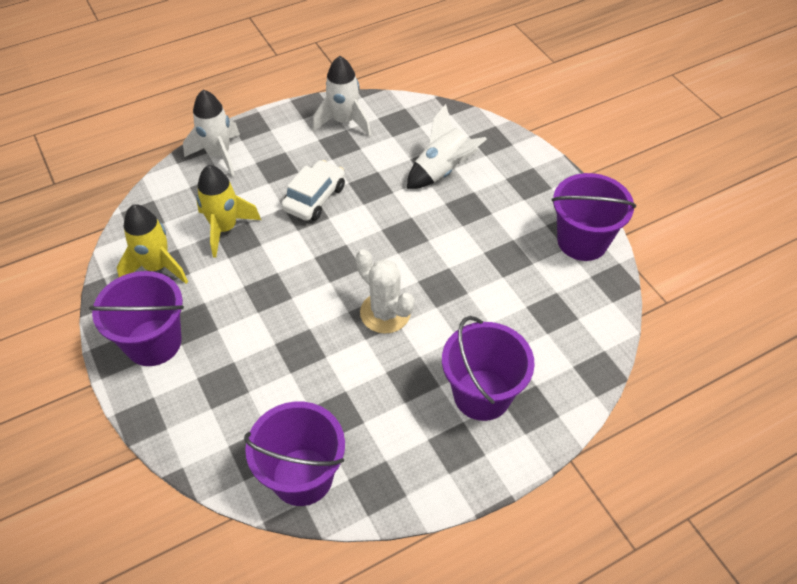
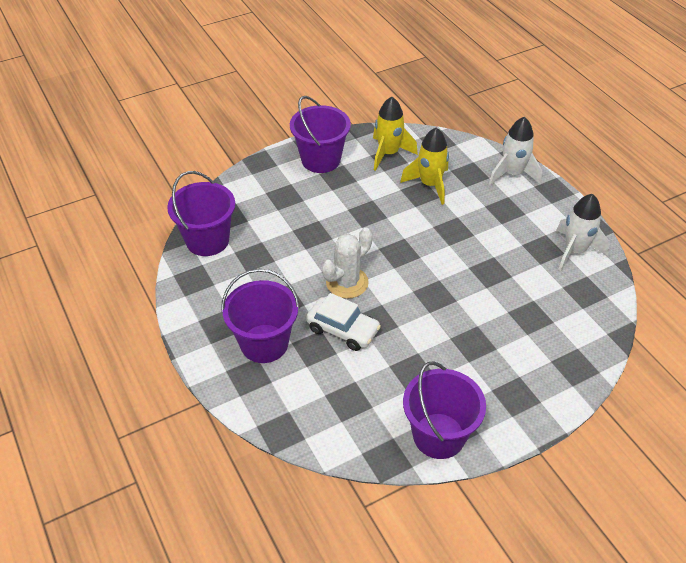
camera: 90 degrees right, 5 degrees down
white car [281,160,345,221] -> white car moved to [306,293,381,351]
white rocket [407,104,487,189] -> none

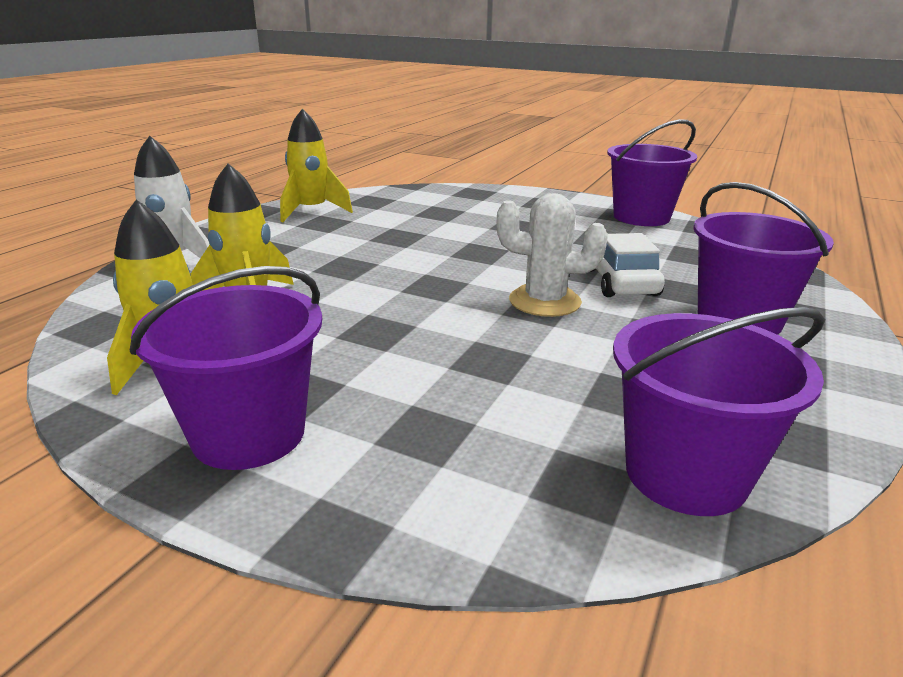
camera: 125 degrees left, 20 degrees down
white rocket [556,194,610,271] -> yellow rocket [280,109,353,222]

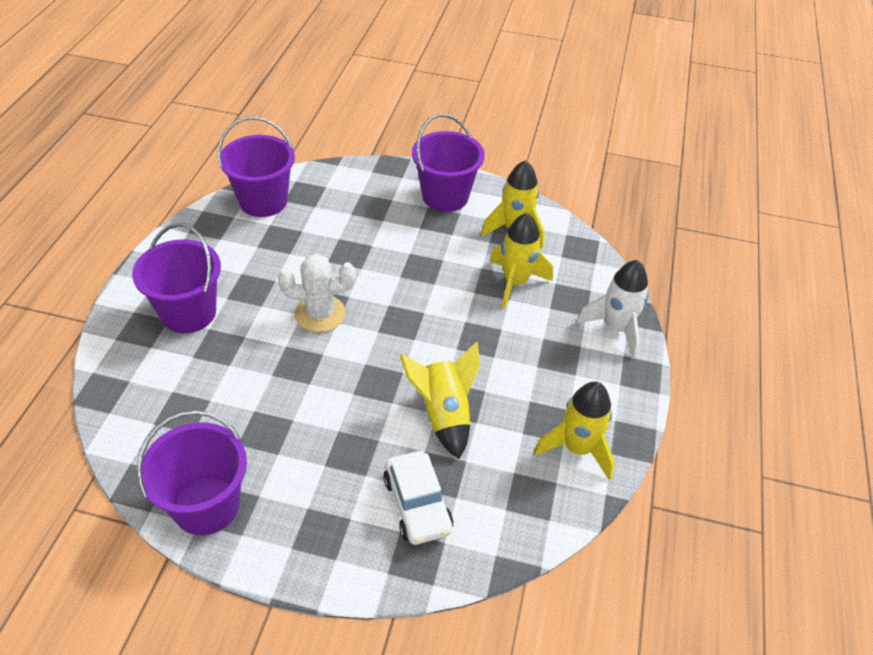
camera: 165 degrees right, 20 degrees up
white car [590,233,665,297] -> white car moved to [383,451,454,545]
none -> yellow rocket [400,342,480,459]

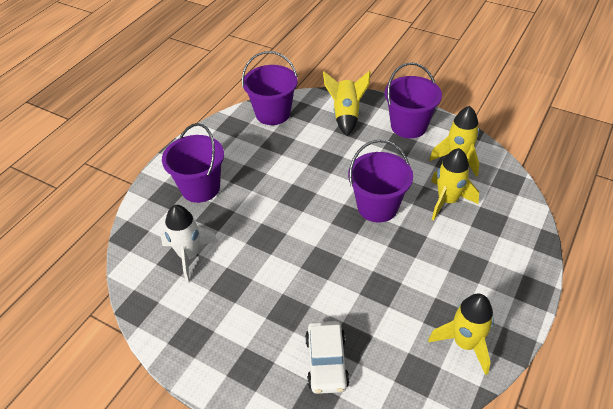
camera: 20 degrees right, 0 degrees up
purple bucket [137,410,247,535] -> purple bucket moved to [348,140,413,222]
white cactus [278,254,356,332] -> none
yellow rocket [400,342,480,459] -> yellow rocket moved to [323,71,371,136]
white rocket [576,260,649,359] -> white rocket moved to [161,205,218,283]

